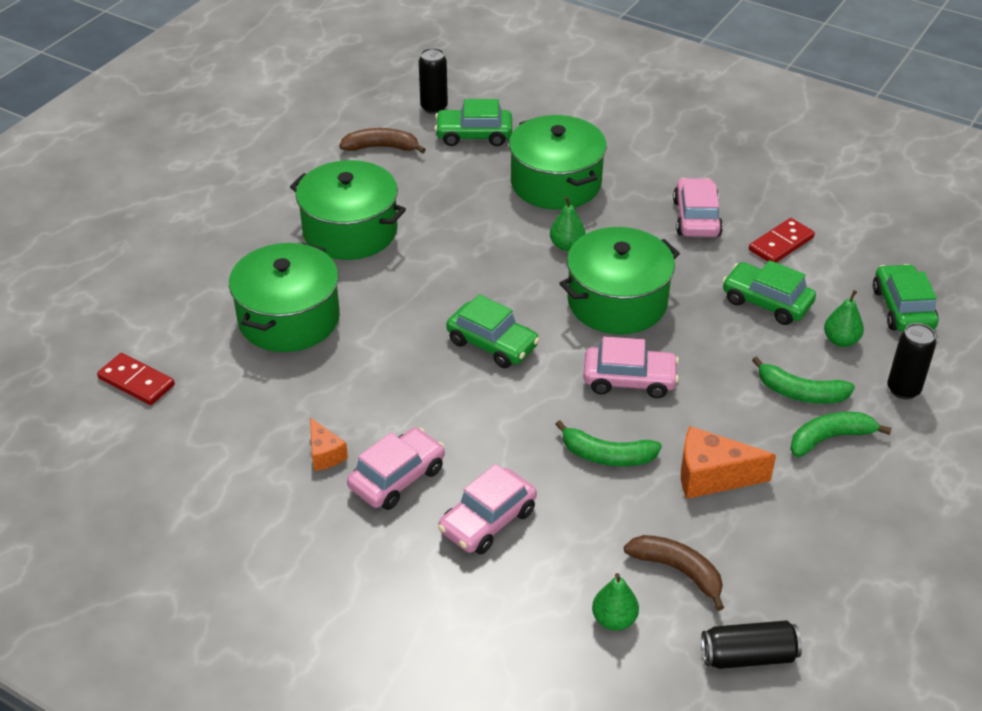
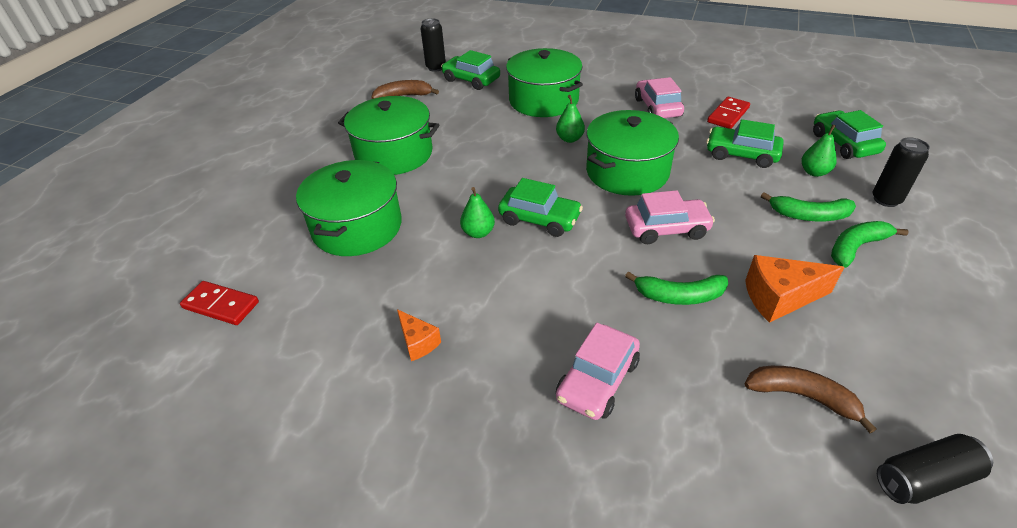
camera: 10 degrees left, 0 degrees up
pink car [347,427,445,510] -> none
green car [435,99,512,146] -> green car turned 45 degrees clockwise [441,50,500,90]
green pear [592,573,639,631] -> green pear moved to [460,187,495,238]

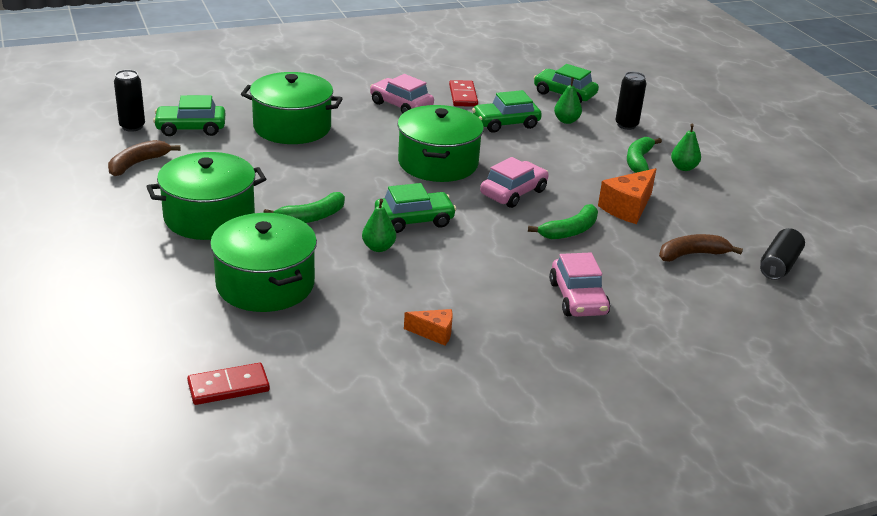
camera: 45 degrees left, 10 degrees down
green pear [556,95,585,143] -> green pear moved to [671,124,701,171]
green banana [761,192,856,221] -> green banana moved to [263,192,345,223]

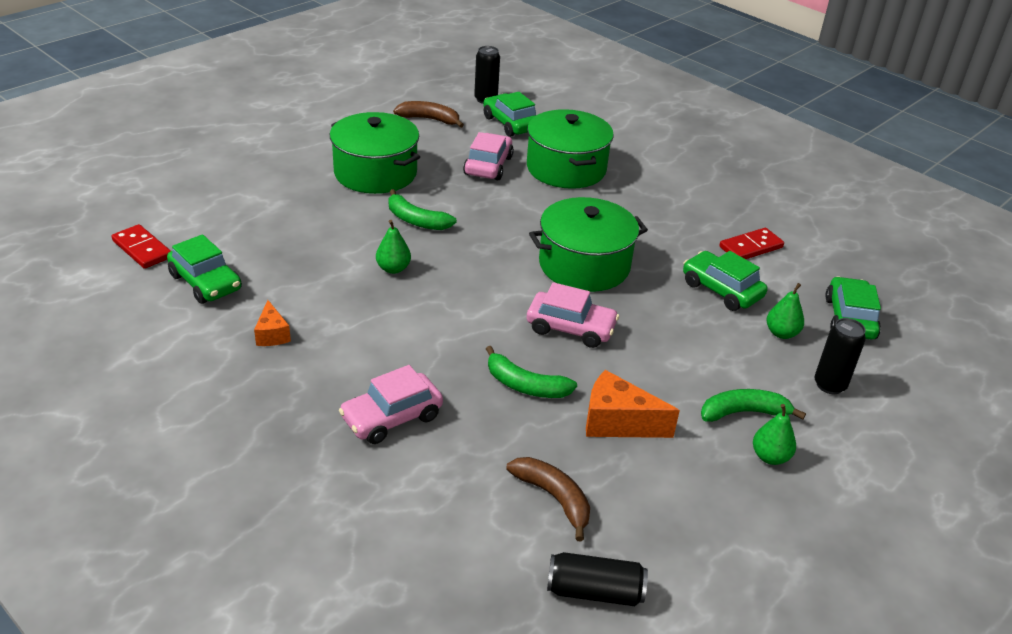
camera: 65 degrees right, 5 degrees up
green pot [210,213,317,312] -> none
pink car [370,74,434,114] -> pink car moved to [463,132,514,180]
green car [375,183,457,233] -> green car moved to [167,234,242,304]

